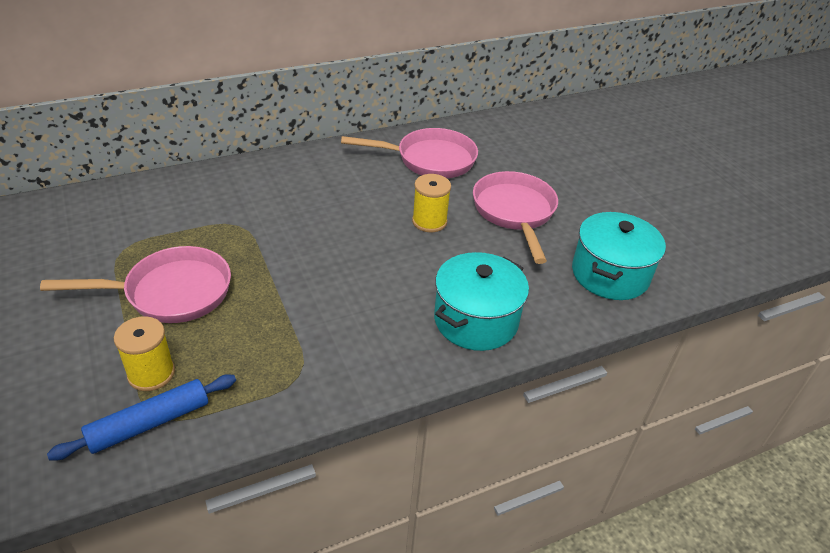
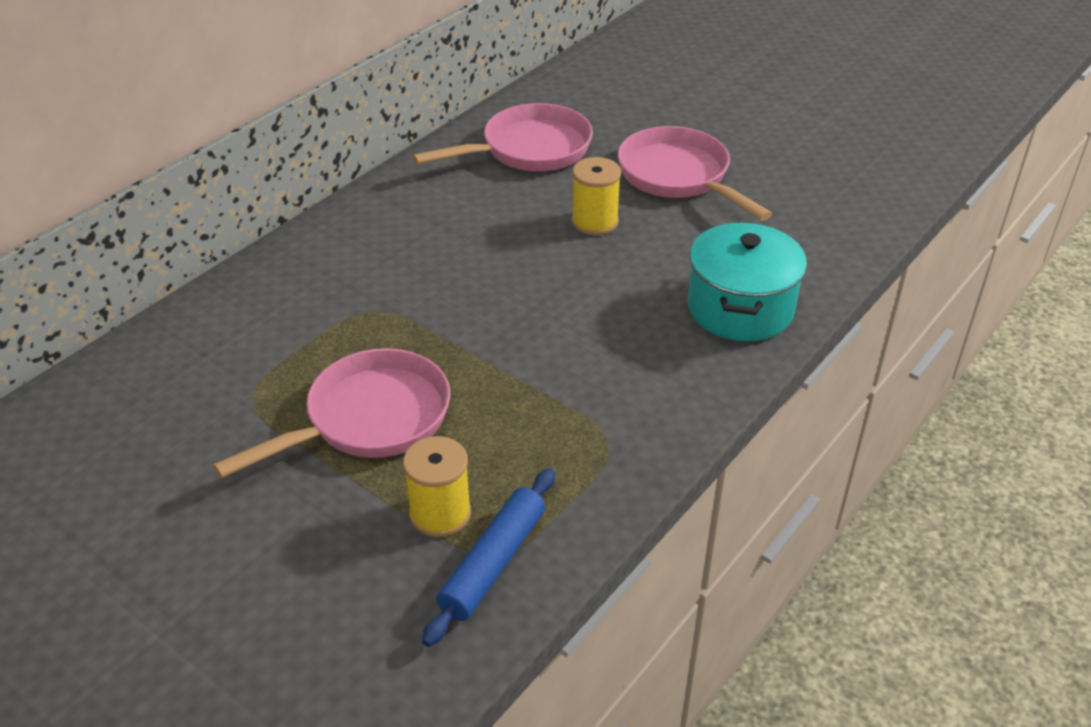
camera: 25 degrees left, 0 degrees up
turquoise pot [572,212,666,300] -> none

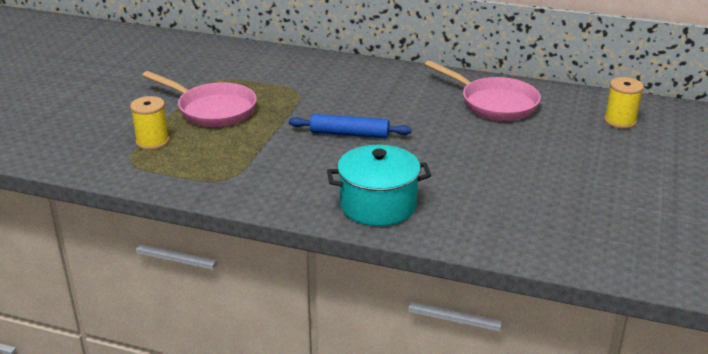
camera: 70 degrees right, 10 degrees down
blue rolling pin [422,468,555,647] -> blue rolling pin moved to [289,114,412,138]
yellow spool [572,157,621,235] -> yellow spool moved to [604,77,644,129]
pink pan [618,126,772,221] -> none

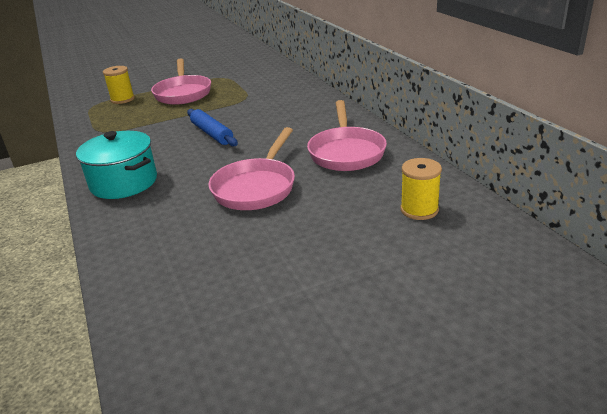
camera: 50 degrees right, 0 degrees up
none -> pink pan [208,127,295,210]

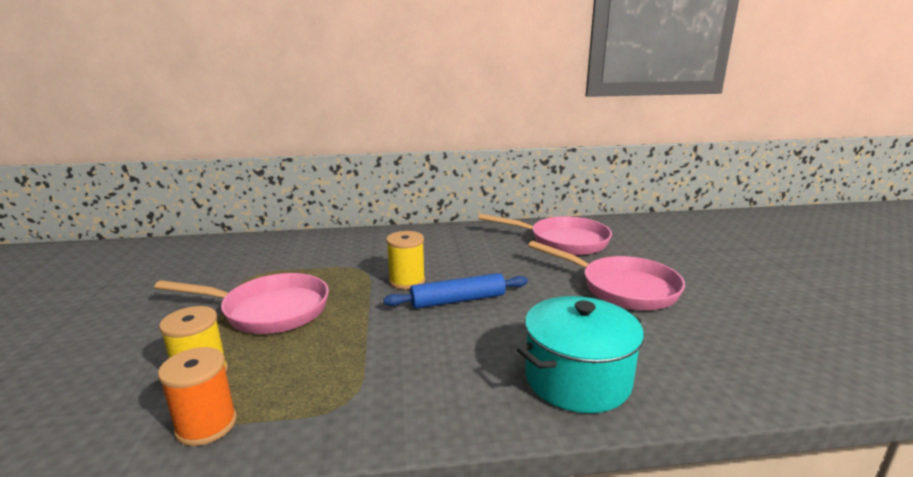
camera: 75 degrees left, 10 degrees down
yellow spool [401,158,442,220] -> yellow spool moved to [386,231,425,290]
none -> orange spool [158,347,237,446]

